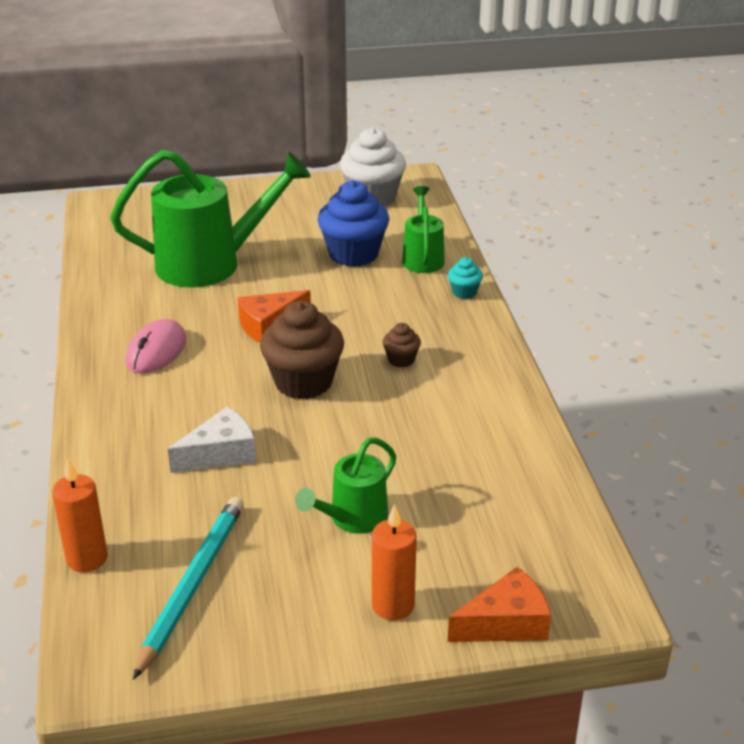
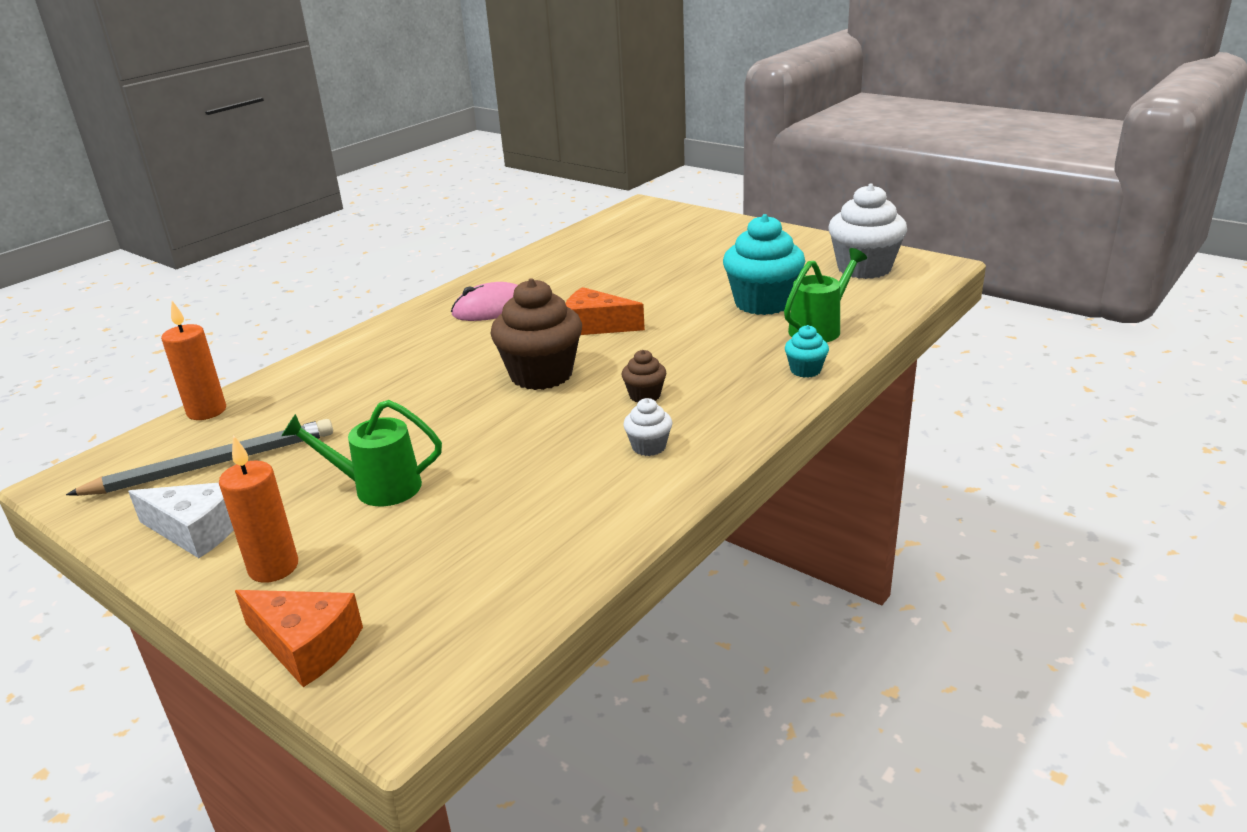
camera: 50 degrees right, 5 degrees down
green watering can [110,150,311,288] -> none
turquoise pencil [133,497,244,680] -> grey pencil [66,419,333,496]
white cheese [168,407,256,473] -> white cheese moved to [128,483,234,558]
blue cupcake [318,180,389,267] -> turquoise cupcake [723,214,805,315]
none -> white cupcake [623,398,672,456]

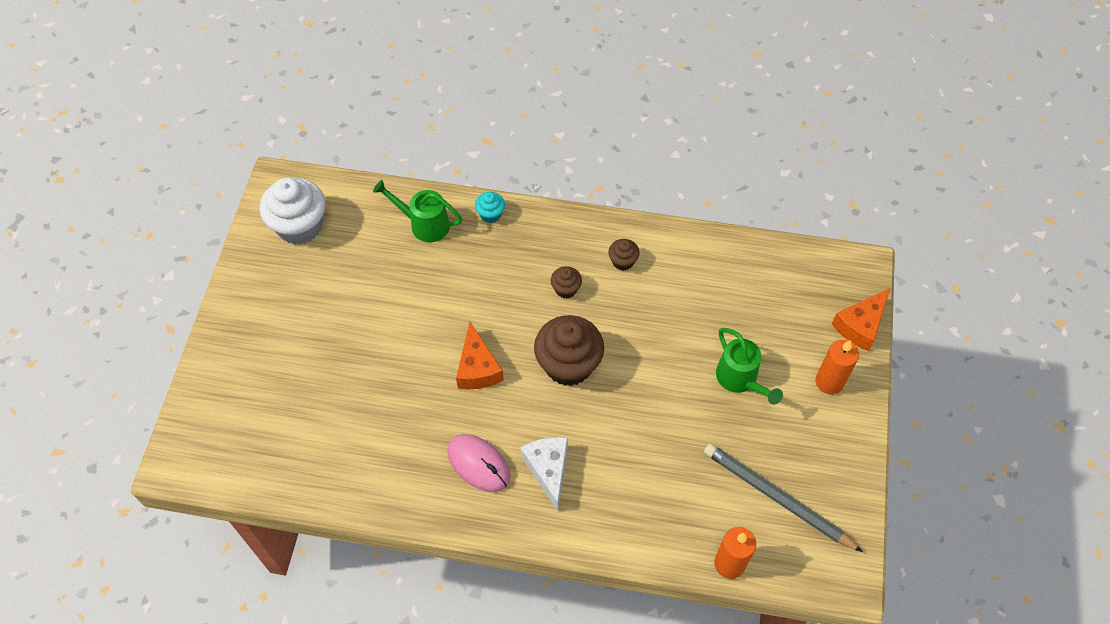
camera: 120 degrees left, 30 degrees up
white cheese [128,483,234,558] -> white cheese moved to [520,437,568,511]
orange cheese [235,590,363,687] -> orange cheese turned 135 degrees counterclockwise [832,288,890,351]
white cupcake [623,398,672,456] -> brown cupcake [609,239,639,271]
turquoise cupcake [723,214,805,315] -> none

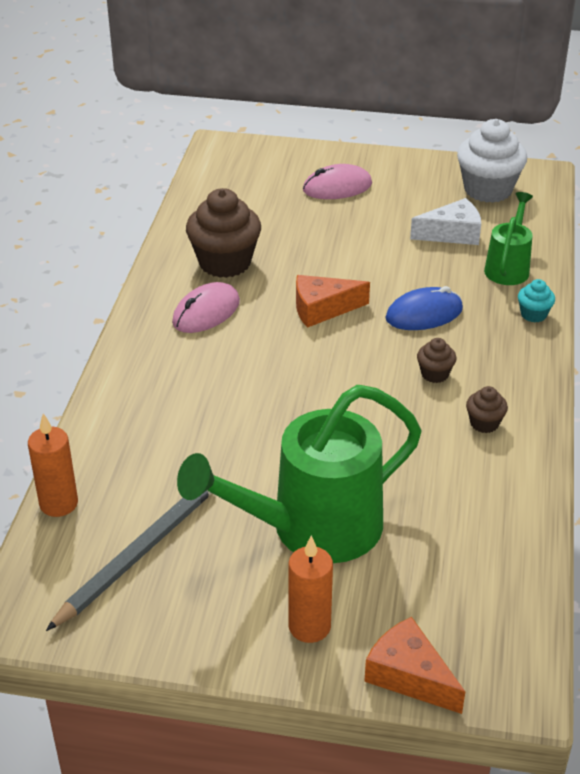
camera: 90 degrees right, 20 degrees down
white cheese [520,437,568,511] -> white cheese moved to [410,198,481,245]
brown cupcake [534,315,604,386] -> brown cupcake moved to [186,188,261,278]
green watering can [716,328,783,405] -> green watering can [177,385,421,563], size x1.91
none -> pink mouse [303,164,372,199]
none -> blue mouse [385,286,463,330]

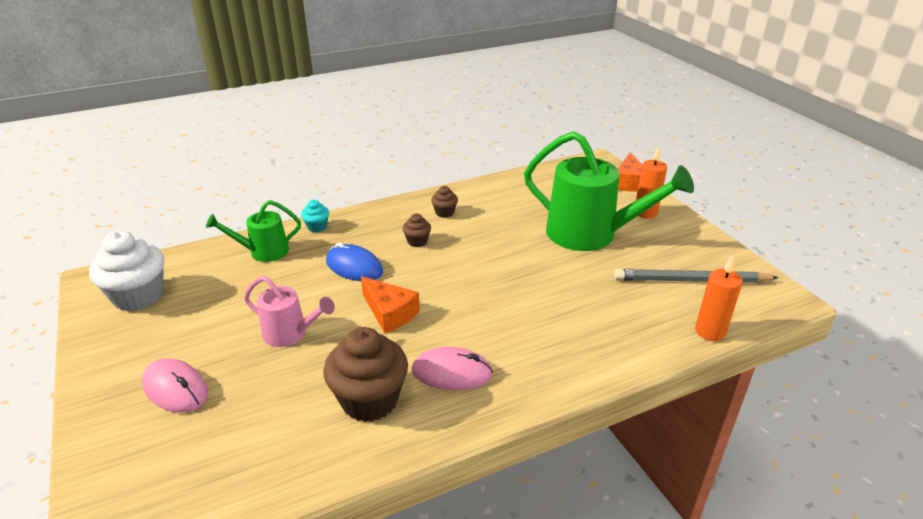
camera: 125 degrees left, 5 degrees down
white cheese [410,198,481,245] -> none
none -> pink watering can [244,276,335,347]

